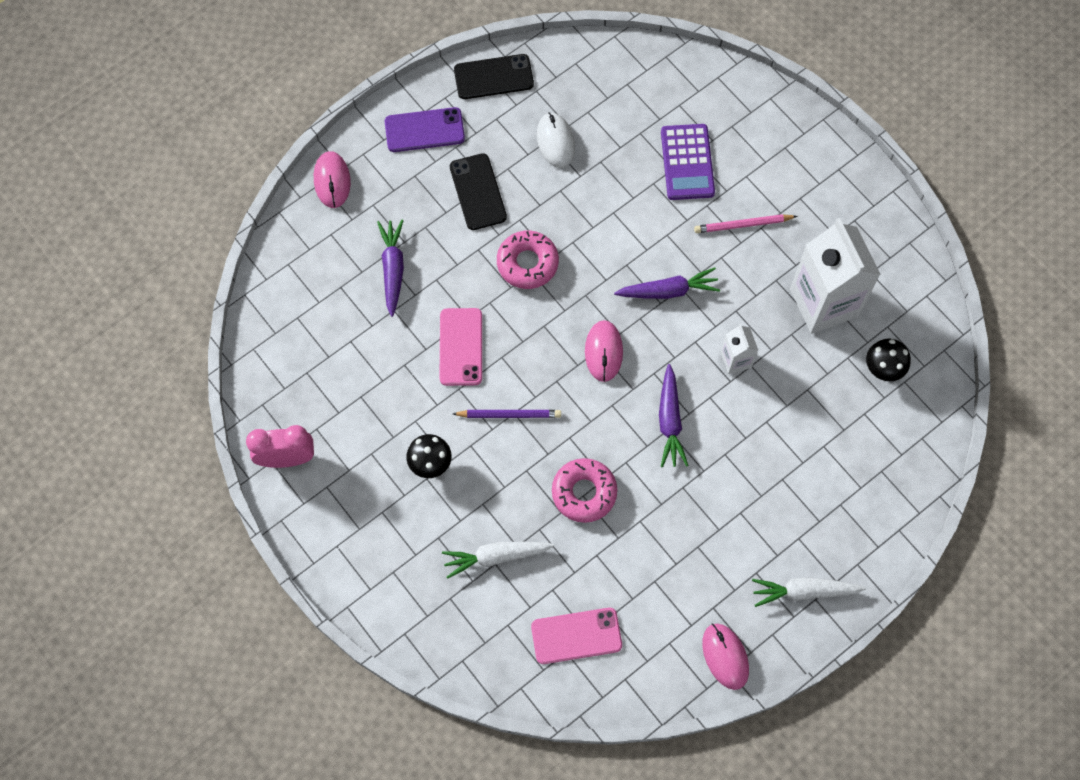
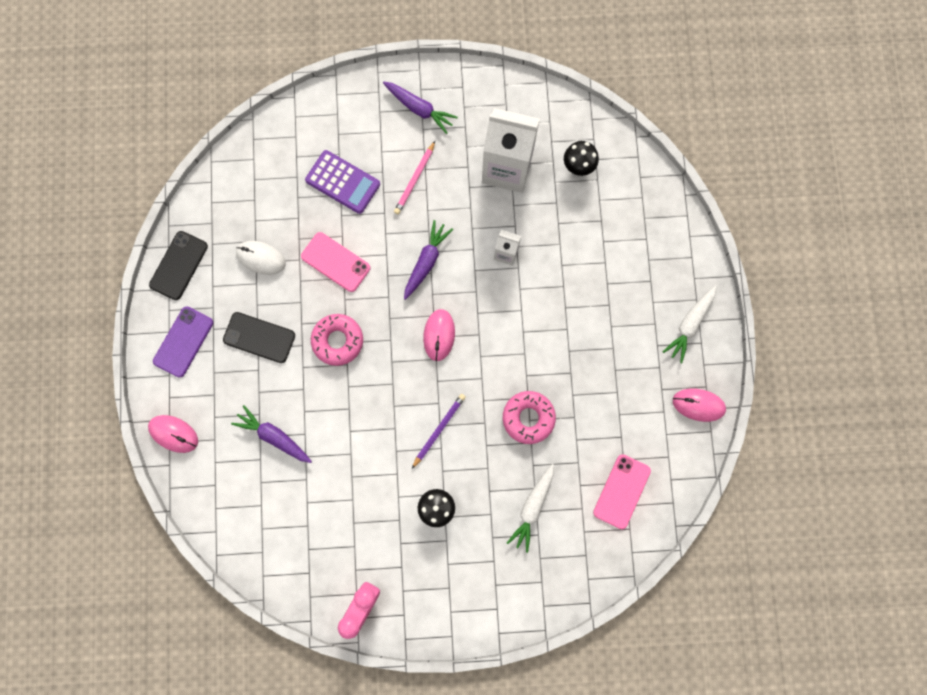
camera: 55 degrees left, 10 degrees up
pink phone [440,308,482,386] -> pink phone moved to [301,232,370,292]
pink mouse [585,320,623,382] -> pink mouse turned 60 degrees clockwise [423,309,455,361]
purple carrot [659,364,689,467] -> purple carrot moved to [383,82,458,134]

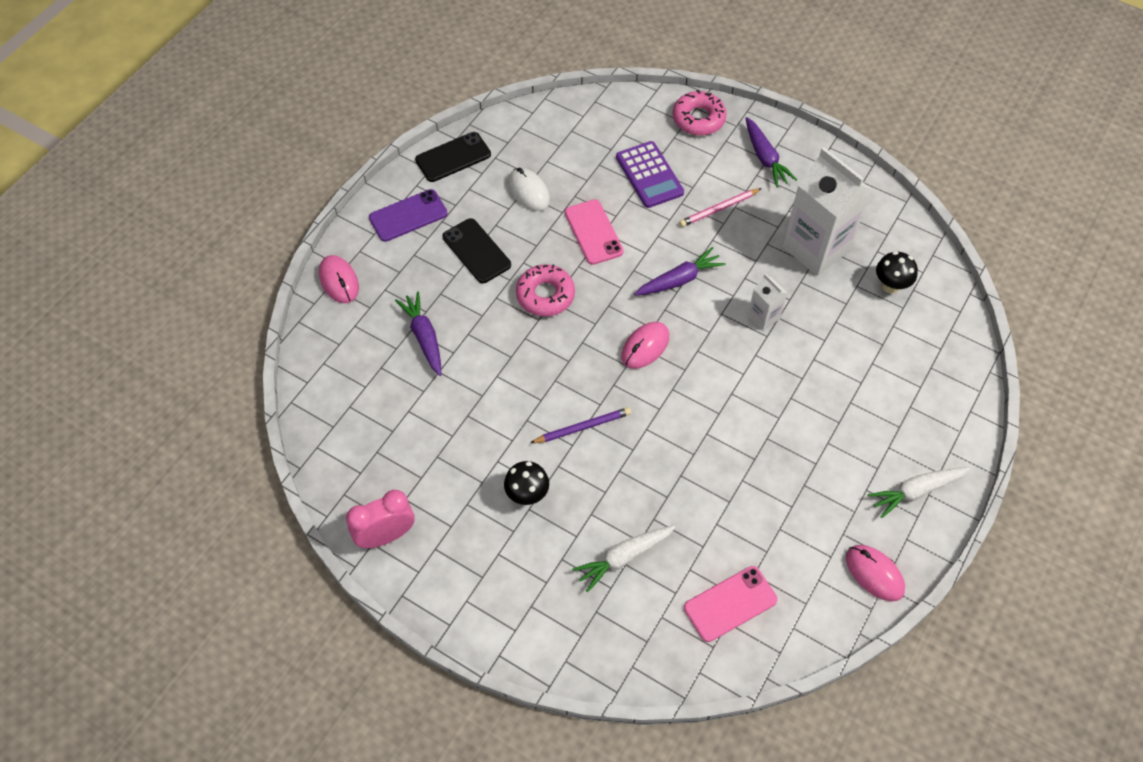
camera: 35 degrees right, 20 degrees down
pink donut [503,391,556,444] -> pink donut moved to [673,90,727,136]

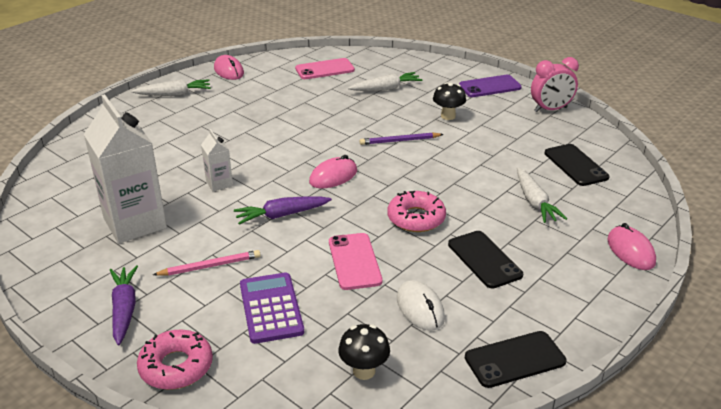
camera: 170 degrees left, 25 degrees down
purple phone [369,189,448,242] -> purple phone moved to [459,75,522,97]
purple carrot [395,292,441,376] -> white carrot [517,167,567,223]
black mushroom [876,251,918,293] -> black mushroom moved to [338,324,390,380]
none -> black phone [545,144,610,186]

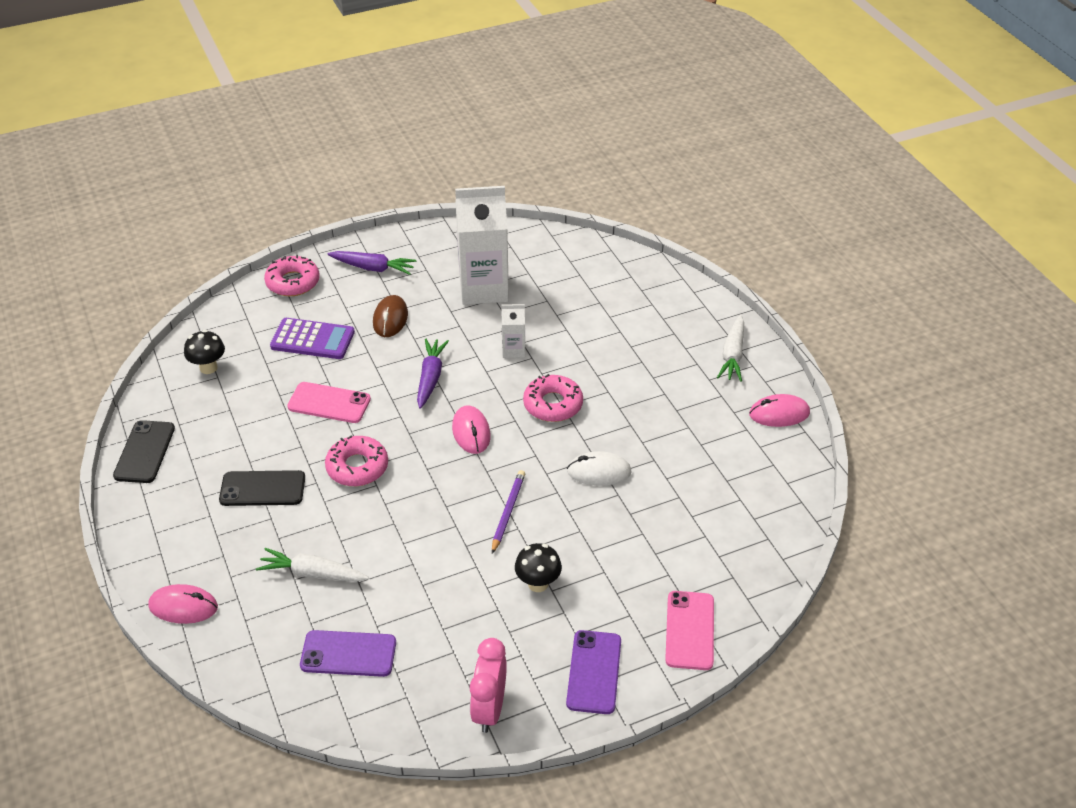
camera: 115 degrees right, 10 degrees up
pink pencil [153,250,261,276] -> brown mouse [373,295,408,337]
pink phone [295,58,355,79] -> pink phone moved to [665,591,714,670]
white carrot [348,72,423,91] -> none
white mouse [397,280,445,331] -> white mouse moved to [567,451,632,486]
black phone [545,144,610,186] -> purple phone [300,630,396,677]
none -> pink donut [523,374,583,422]

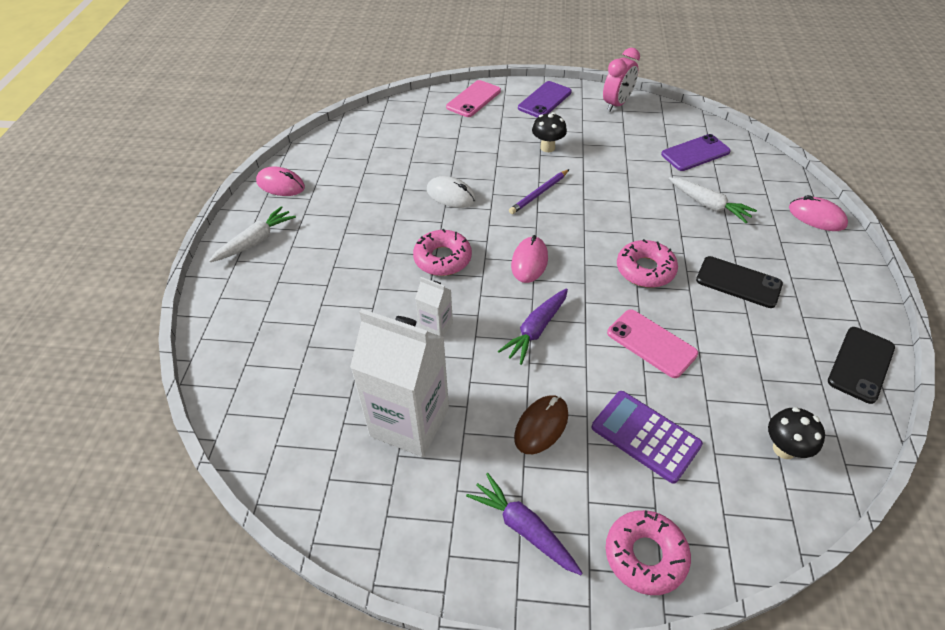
camera: 150 degrees left, 5 degrees up
purple phone [300,630,396,677] -> purple phone turned 60 degrees counterclockwise [661,134,731,171]

